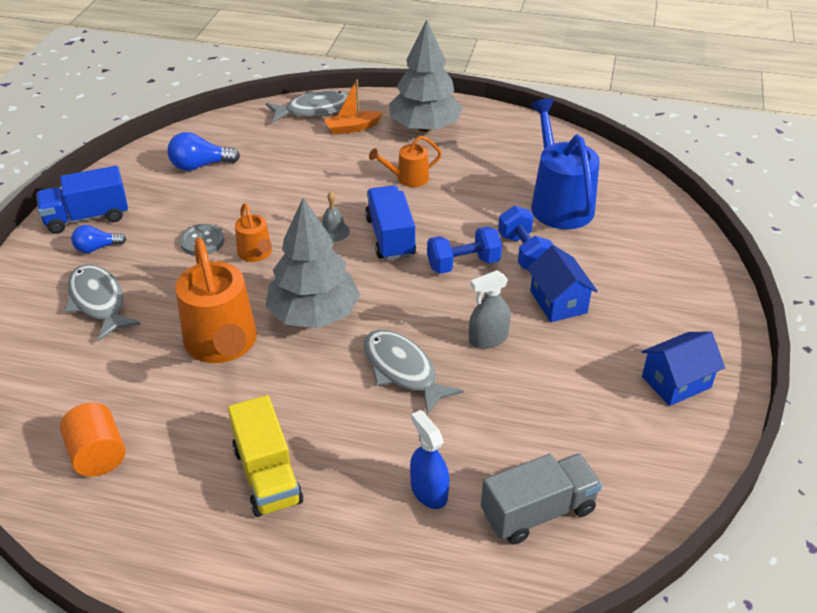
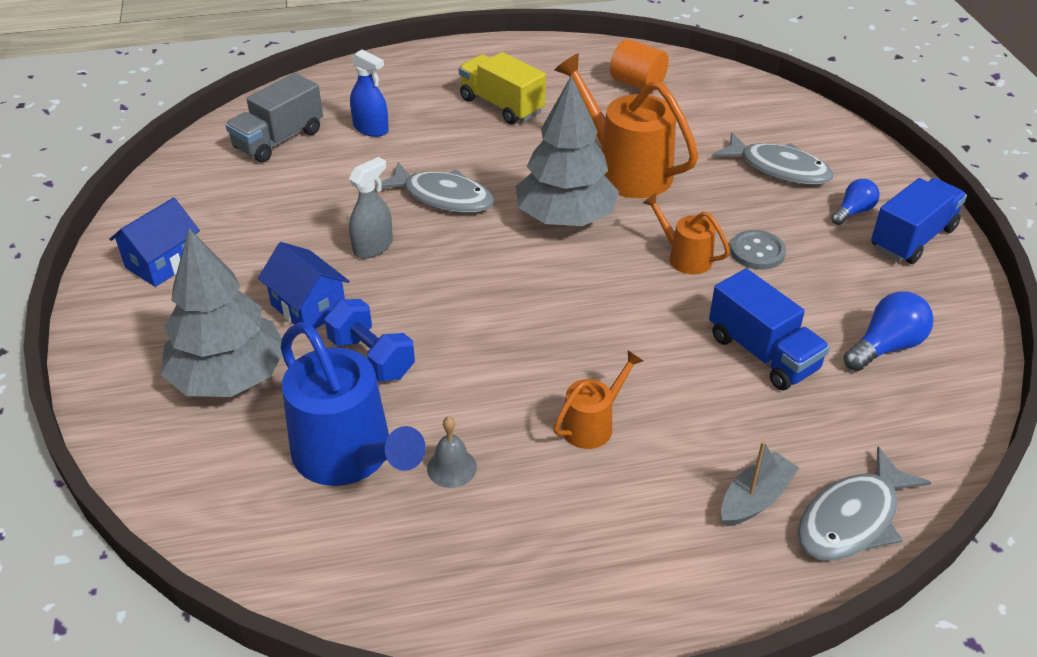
camera: 155 degrees right, 0 degrees up
grey bell [322,192,350,242] -> grey bell moved to [427,417,477,488]
orange boat [324,79,383,135] -> grey boat [721,441,799,527]
blue truck [365,185,416,260] -> blue truck moved to [709,268,830,390]
grey tree [389,20,463,132] -> grey tree moved to [160,229,282,397]
blue dumbbell [427,226,502,274] -> none

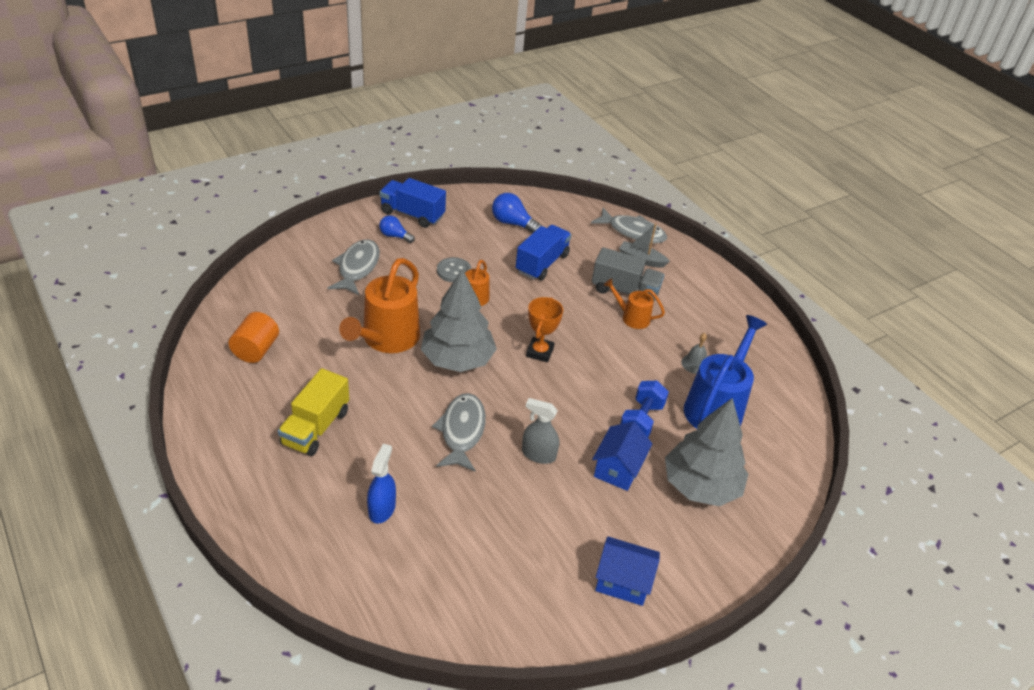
camera: 115 degrees left, 0 degrees up
grey truck [226,73,323,162] -> grey truck moved to [592,247,664,301]
none -> orange trophy [526,297,563,362]

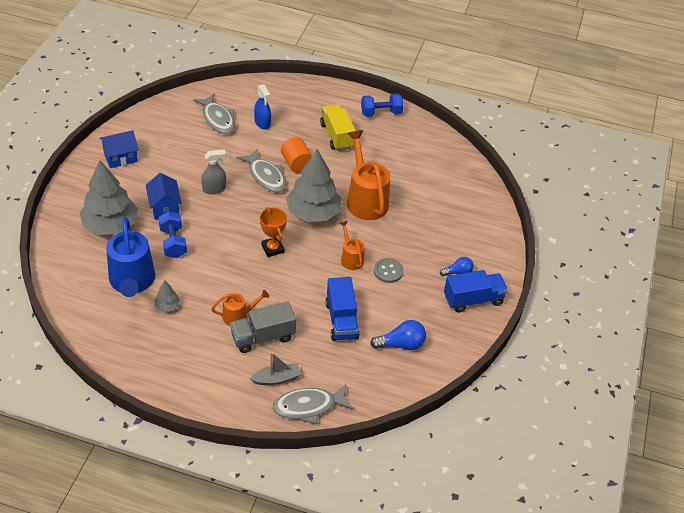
camera: 140 degrees right, 5 degrees up
orange cylinder [228,312,279,363] -> orange cylinder moved to [281,137,312,173]
grey fish [328,239,380,295] -> grey fish moved to [193,93,235,134]
grey bell [681,333,707,374] -> grey tree [155,281,181,312]
none -> blue dumbbell [361,93,403,117]

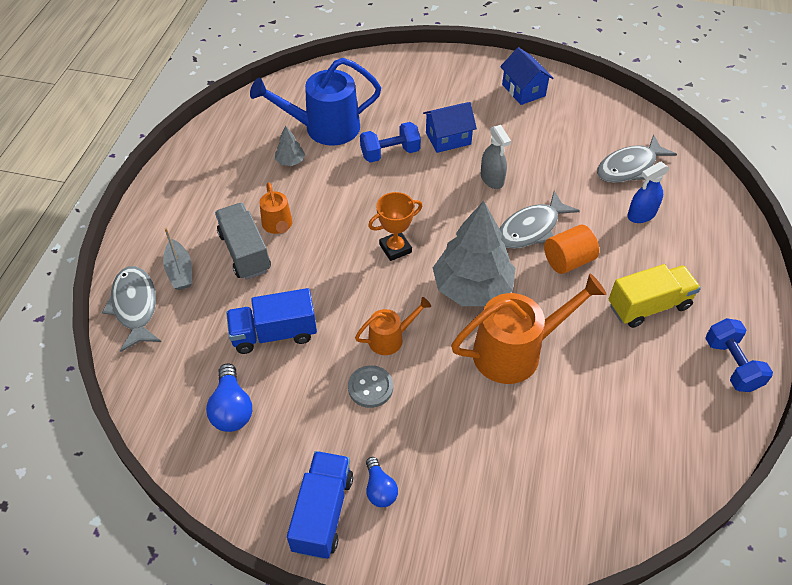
camera: 90 degrees right, 5 degrees up
grey tree [79,160,138,235] -> none
blue truck [444,270,508,313] -> blue truck turned 150 degrees counterclockwise [287,451,353,559]

